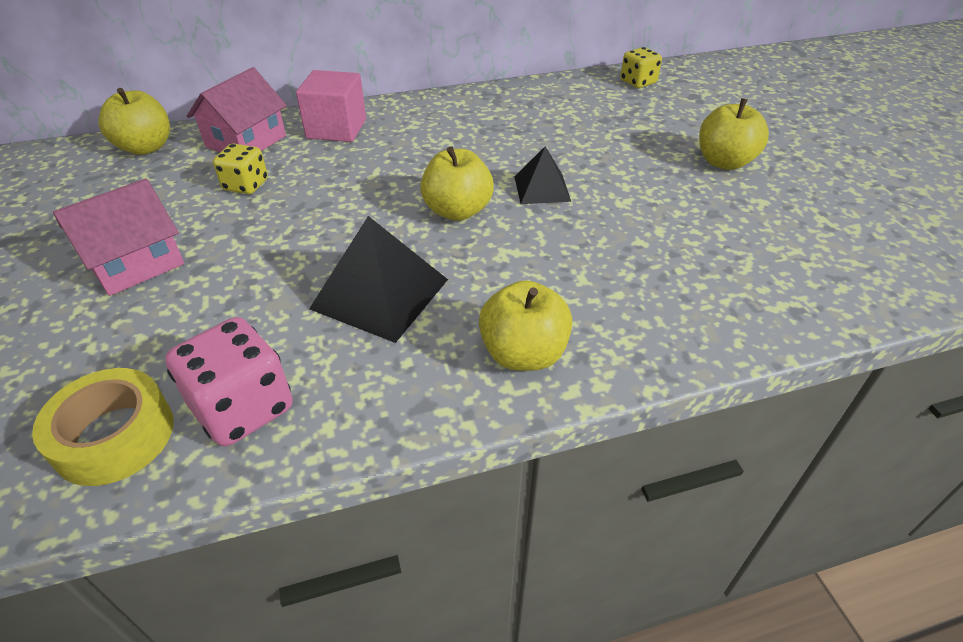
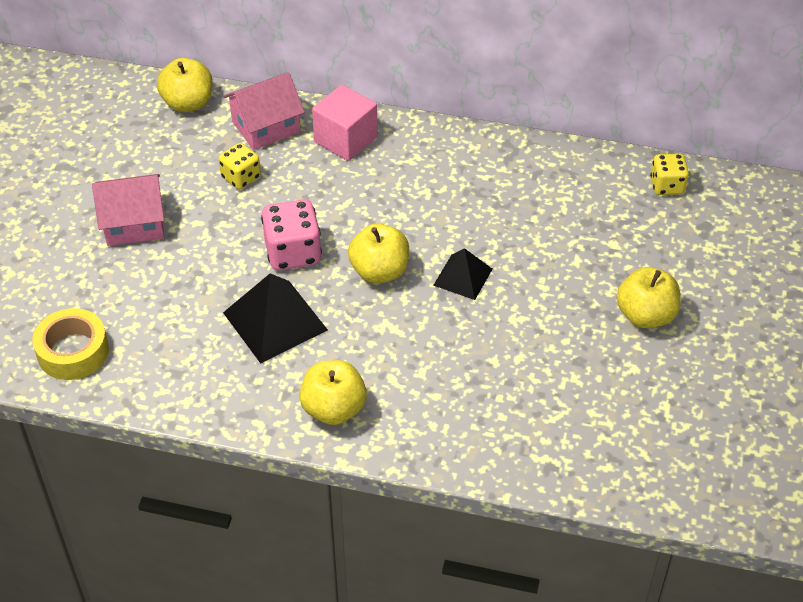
camera: 30 degrees right, 5 degrees up
pink dice [165,317,293,446] -> pink dice moved to [261,199,322,271]

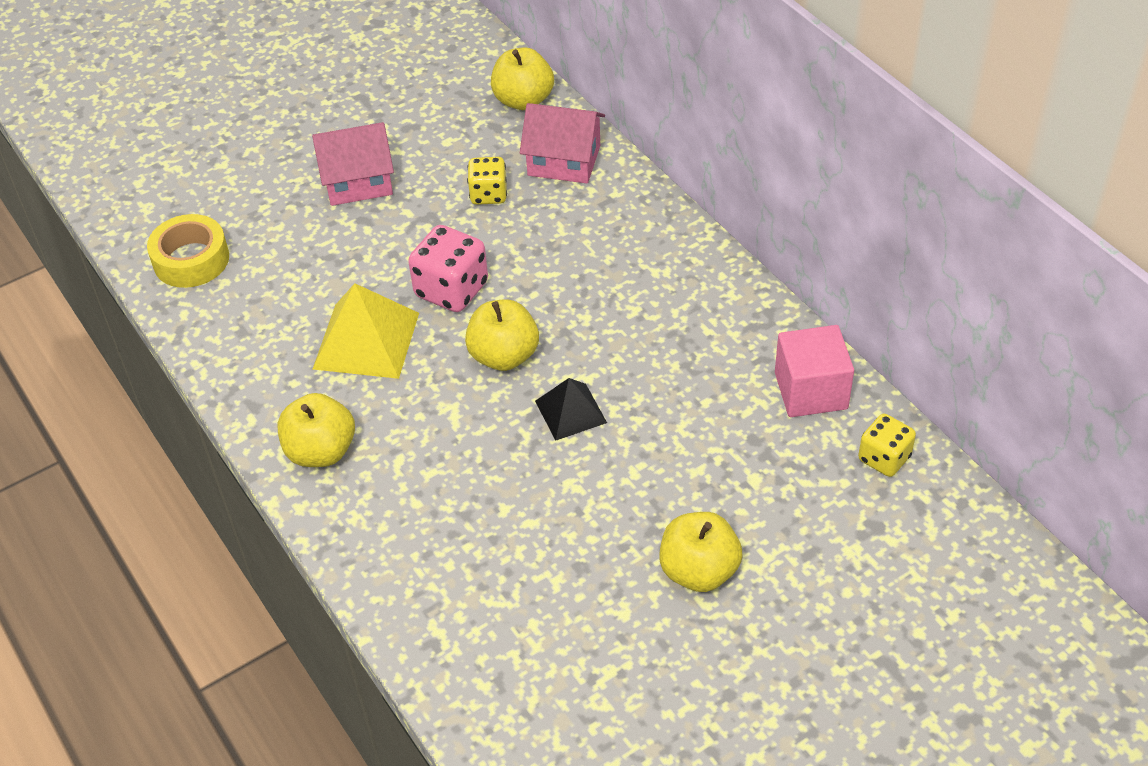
camera: 45 degrees right, 0 degrees up
pink house [92,174,164,246] -> pink house turned 45 degrees counterclockwise [312,122,394,206]
black pyramid [223,273,328,364] -> yellow pyramid [313,283,419,379]
pink cube [312,85,378,161] -> pink cube moved to [775,325,854,417]

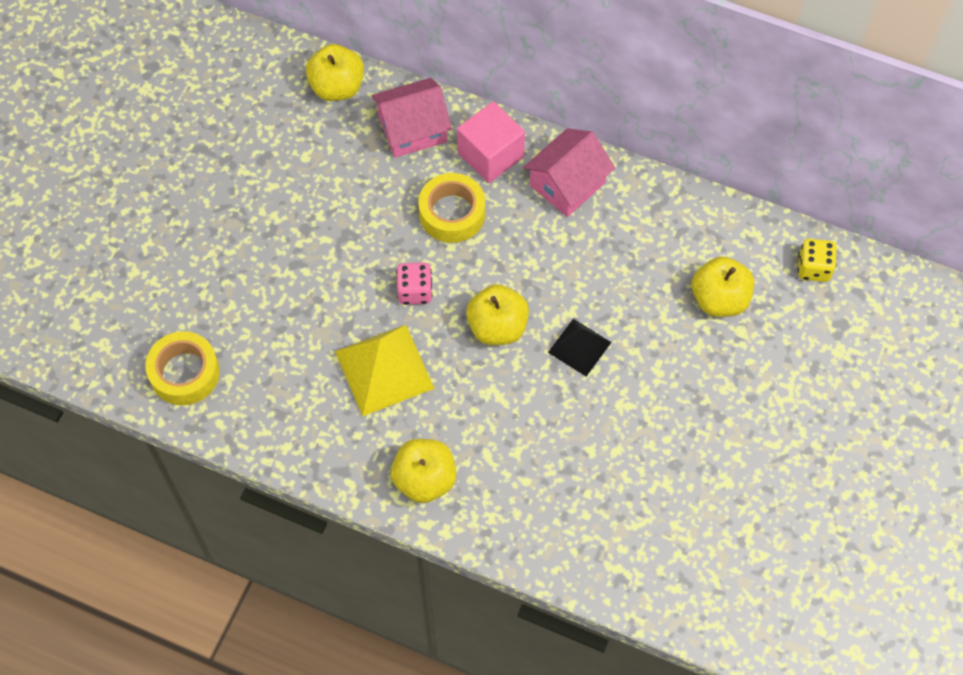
camera: 35 degrees left, 15 degrees up
pink house [312,122,394,206] -> pink house moved to [523,128,615,217]
pink dice [408,225,488,312] -> pink dice [396,262,433,305], size x0.64
yellow dice [467,157,507,205] -> none
yellow apple [659,512,743,592] -> yellow apple moved to [692,256,754,317]
pink cube [775,325,854,417] -> pink cube moved to [457,101,525,183]
none -> yellow tape [419,173,485,243]

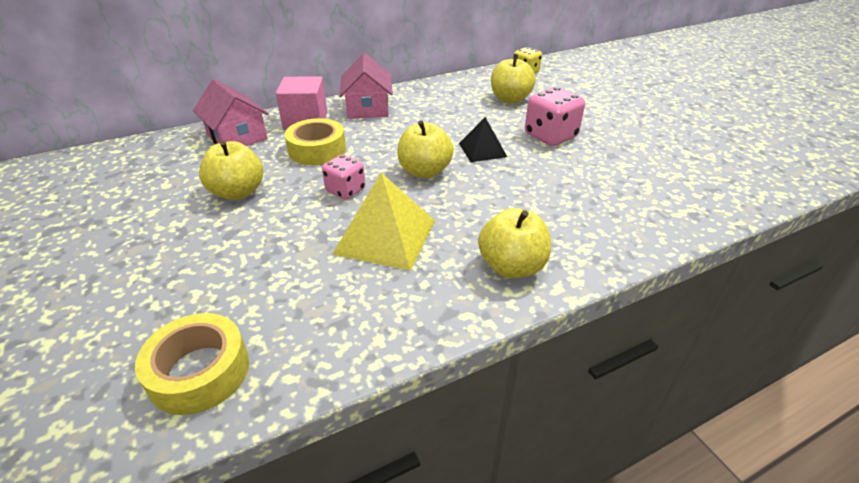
camera: 50 degrees left, 25 degrees down
yellow apple [306,44,364,101] -> yellow apple moved to [199,140,263,200]
pink house [372,78,452,158] -> pink house turned 60 degrees counterclockwise [193,79,269,146]
none -> pink dice [525,87,585,146]

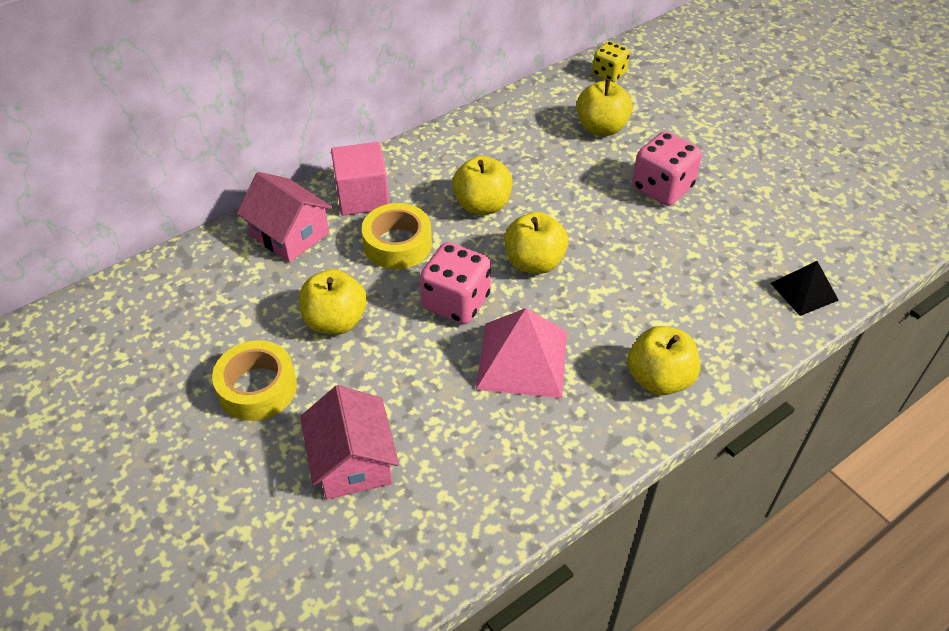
camera: 10 degrees left, 10 degrees up
yellow tape [135,313,249,415] -> yellow tape moved to [212,340,297,421]
pink dice [322,154,366,200] -> pink dice [420,242,491,324], size x1.56
yellow pyramid [333,173,435,271] -> pink pyramid [476,308,567,398]
pink house [339,53,393,119] -> pink house moved to [300,385,399,500]
black pyramid [459,117,507,162] -> black pyramid moved to [770,261,839,316]
none -> yellow apple [452,156,512,215]

